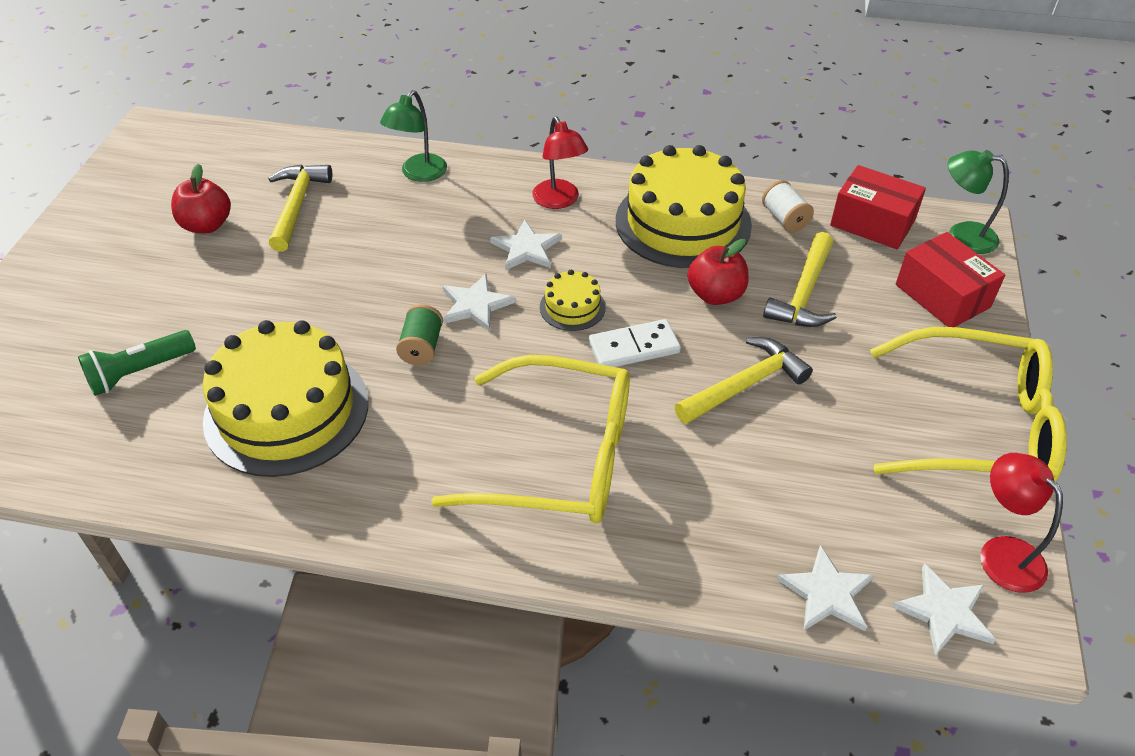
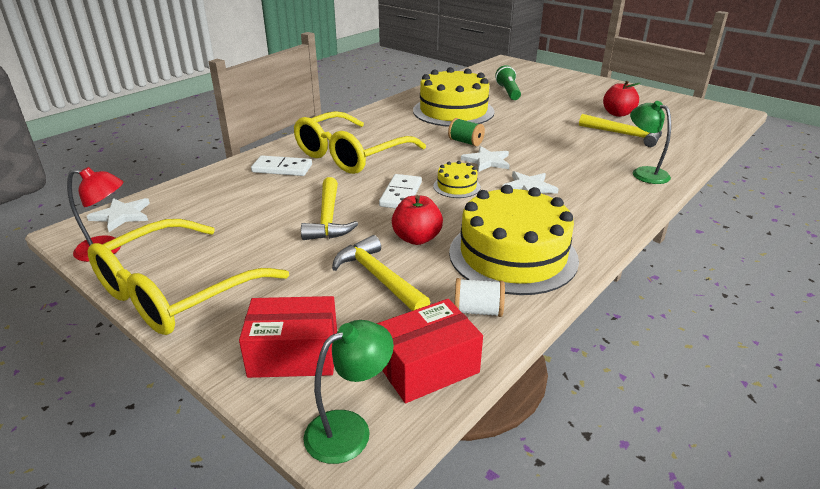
camera: 120 degrees right, 15 degrees down
red lamp [532,116,588,209] -> none
white star [777,545,874,631] -> none
none -> white domino [251,155,312,176]

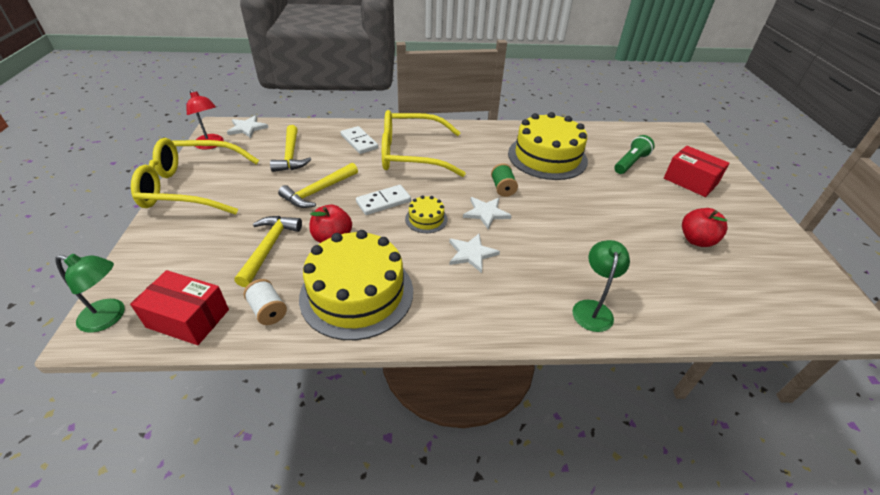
camera: 45 degrees right, 10 degrees up
red box [239,296,337,378] -> red box moved to [664,146,730,197]
yellow hammer [579,114,662,147] -> yellow hammer moved to [270,125,311,172]

